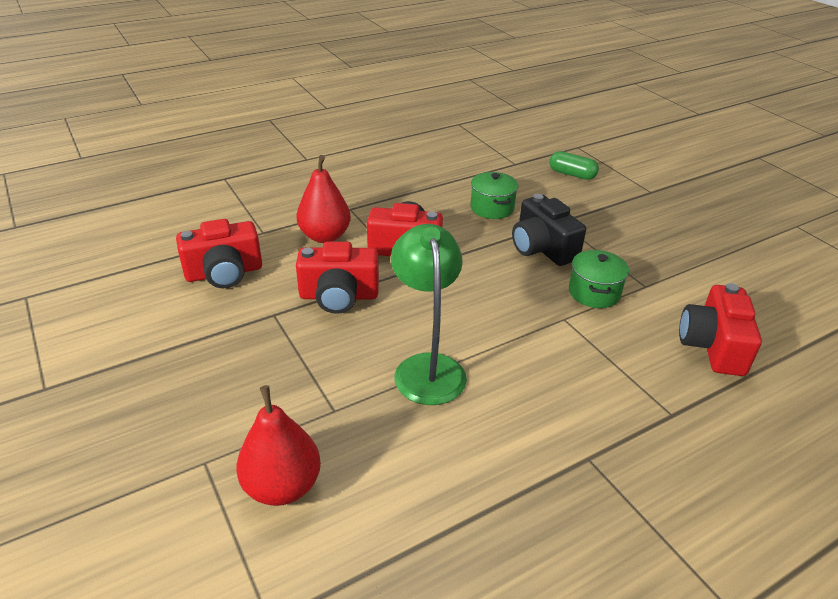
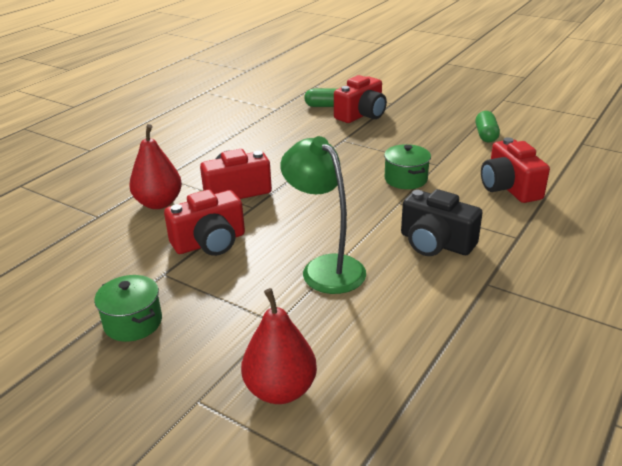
camera: 25 degrees left, 5 degrees down
red camera [176,219,262,288] -> red camera moved to [334,75,387,123]
green pot [471,172,519,219] -> green pot moved to [94,275,162,342]
black camera [512,194,586,266] -> black camera moved to [401,189,483,256]
none -> green capsule [475,111,500,143]

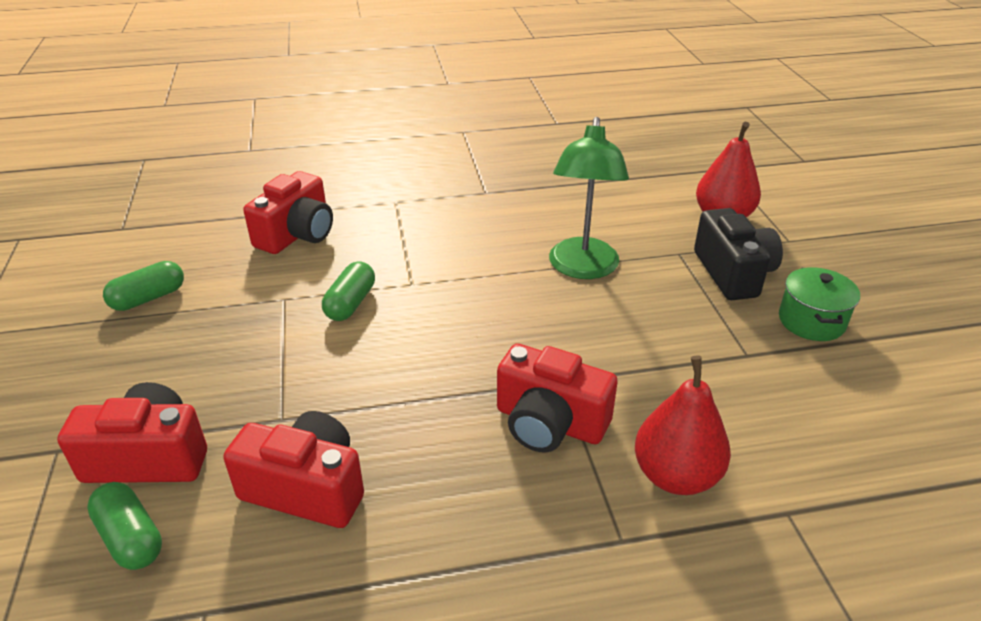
camera: 135 degrees left, 5 degrees up
red camera [164,190,245,256] -> red camera moved to [223,411,364,528]
green pot [384,144,431,189] -> green capsule [322,261,375,321]
black camera [401,189,483,256] -> black camera moved to [694,208,783,300]

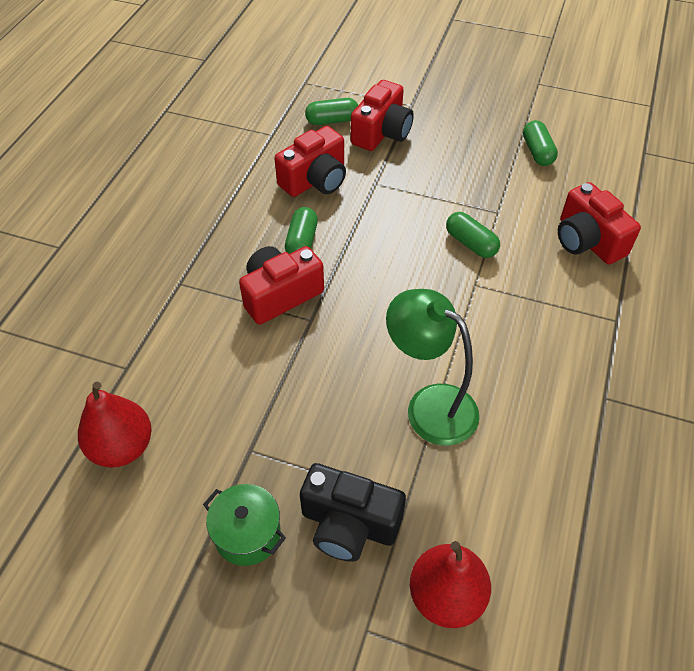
camera: 120 degrees right, 15 degrees up
red pear [635,356,731,495] -> red pear moved to [78,382,152,468]
none -> green capsule [285,207,318,254]

